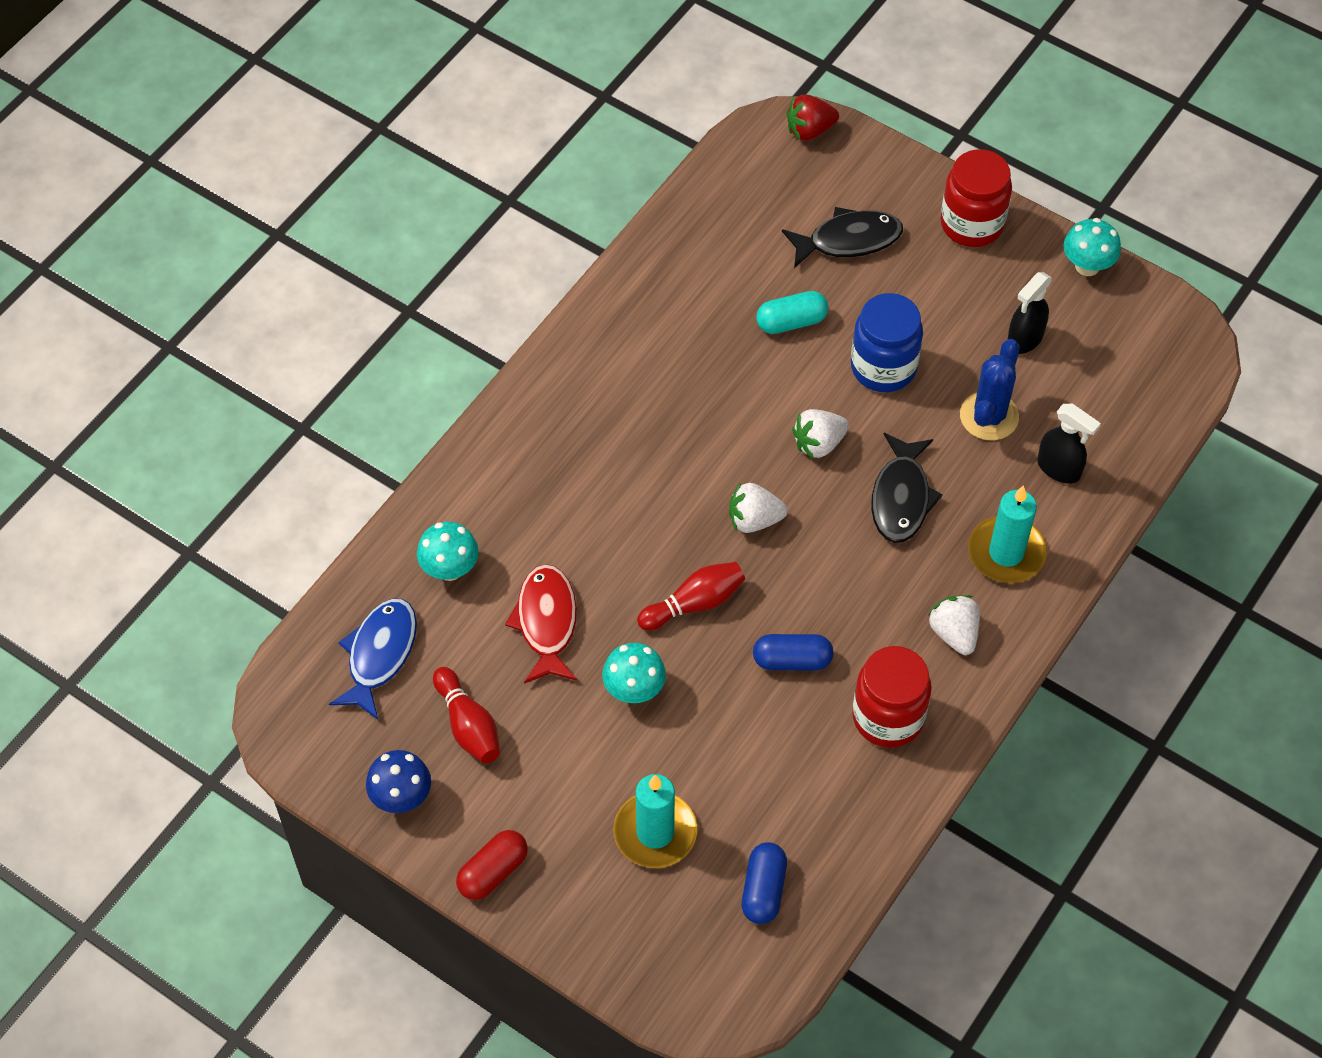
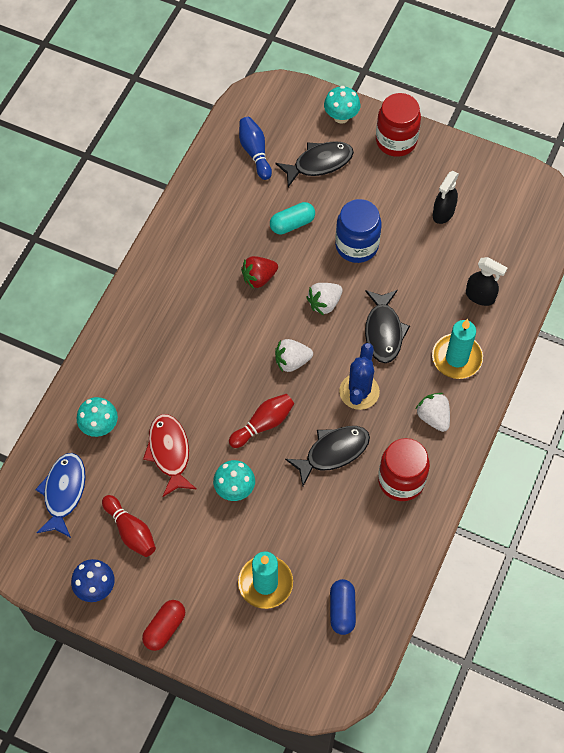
camera: 10 degrees left, 5 degrees up
blue capsule [753,634,834,670] -> black fish [285,426,370,487]
red strawberry [787,95,839,140] -> red strawberry moved to [241,256,278,289]
blue cactus [960,339,1019,440] -> blue cactus moved to [339,343,380,410]
turquoise mushroom [1063,218,1121,276] -> turquoise mushroom moved to [324,86,360,124]
none -> blue bowling pin [239,117,272,180]

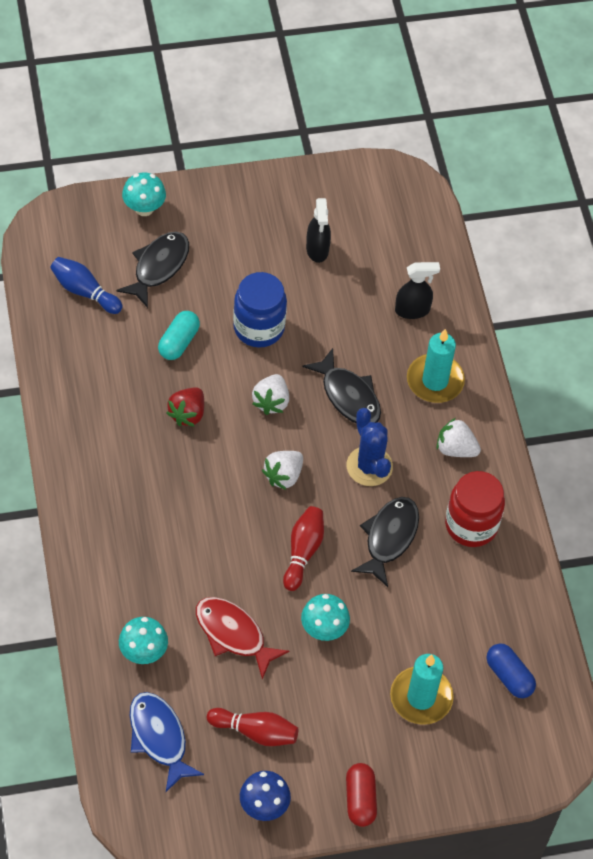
camera: 40 degrees left, 5 degrees down
red jar [376,93,421,157] -> none

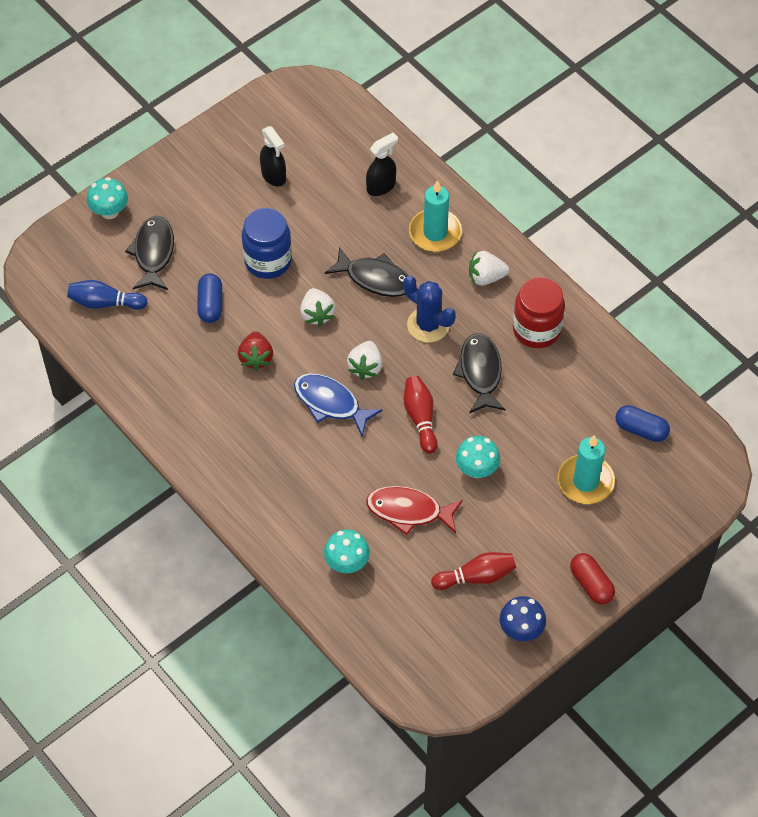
camera: 25 degrees left, 0 degrees up
blue fish [130,692,204,792] -> blue fish moved to [294,373,383,436]
turquoise capsule [158,311,200,360] -> blue capsule [197,273,222,323]

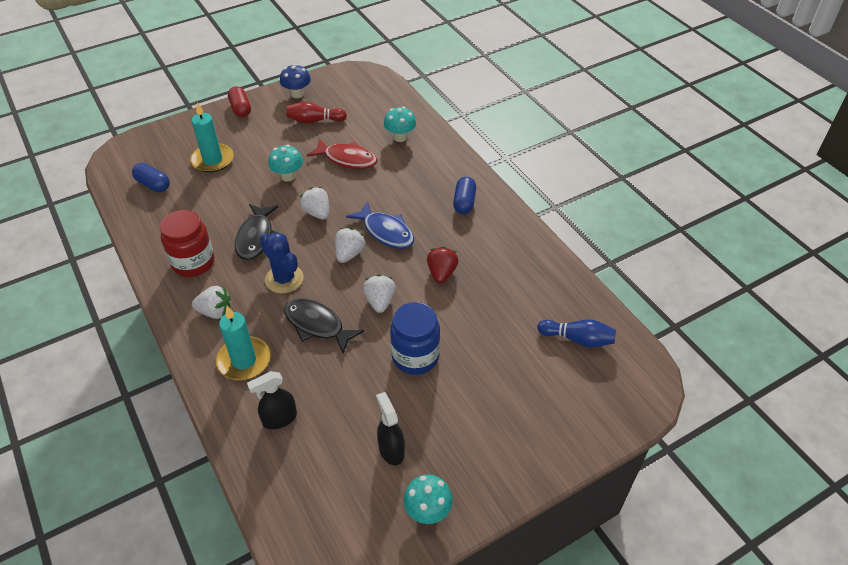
camera: 170 degrees left, 10 degrees down
turquoise mushroom [87,177,128,219] -> turquoise mushroom moved to [403,475,453,524]
black fish [125,216,174,290] -> none
blue capsule [197,273,222,323] -> blue capsule moved to [453,177,476,214]
red bowling pin [404,376,438,454] -> white strawberry [300,187,329,220]

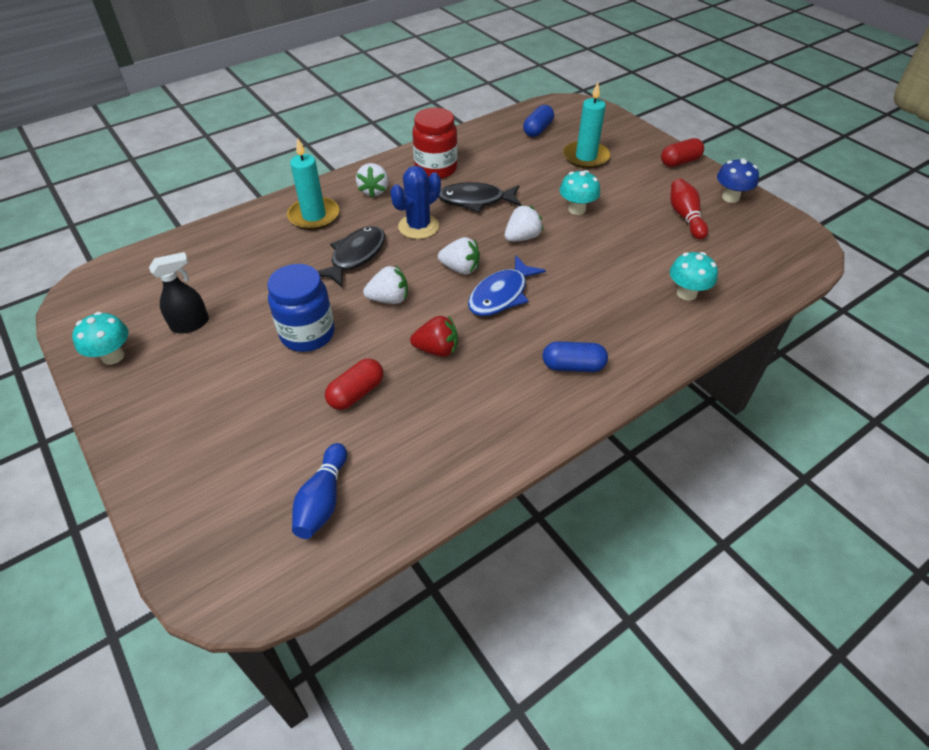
camera: 85 degrees right, 0 degrees up
black spray bottle [247,371,297,430] -> none
red fish [307,139,377,169] -> none
none -> red capsule [325,358,383,410]

